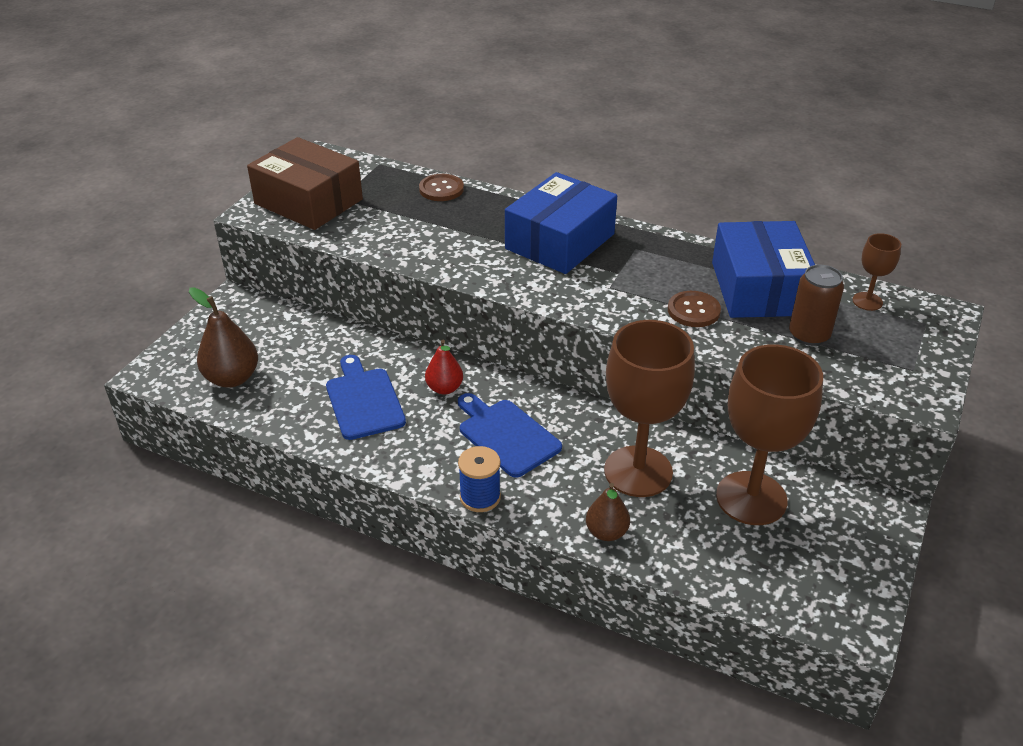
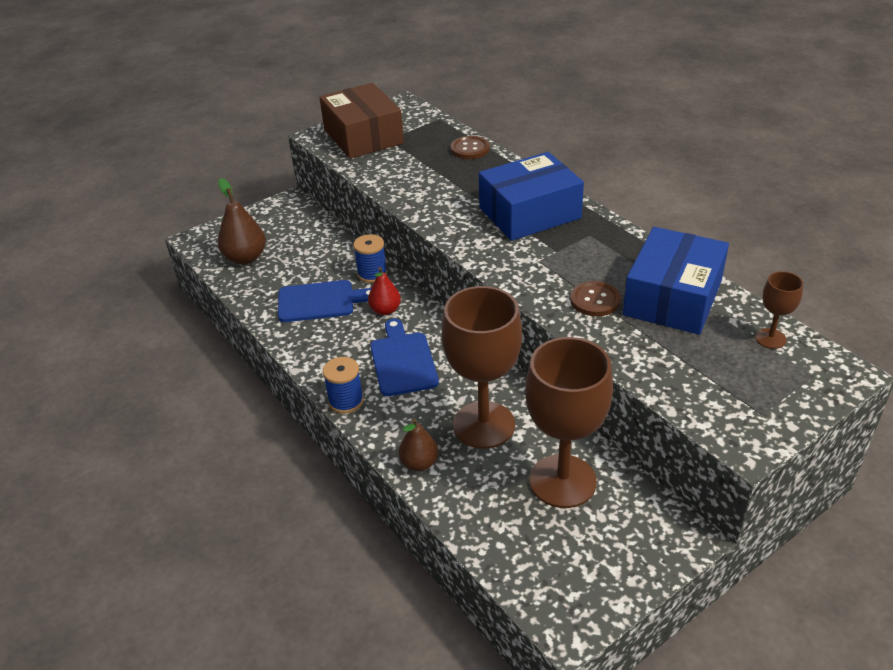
camera: 30 degrees right, 0 degrees up
blue cutting board [326,355,406,440] -> blue cutting board turned 75 degrees clockwise [278,280,371,322]
brown can [789,265,844,346] -> none
none -> blue spool [353,234,387,283]

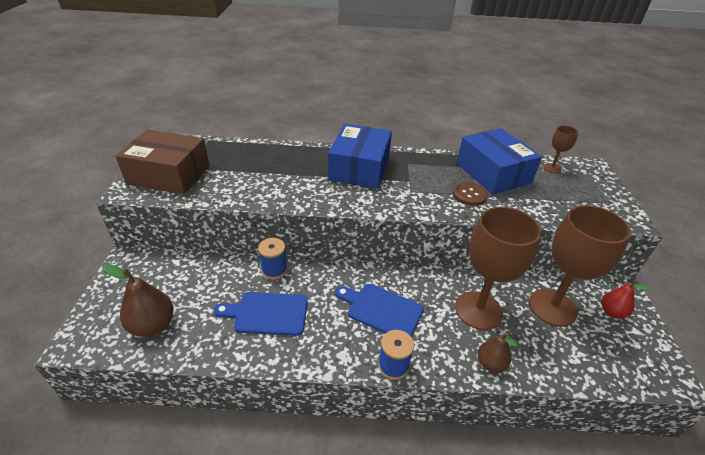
camera: 55 degrees left, 0 degrees up
blue cutting board [278,280,371,322] -> blue cutting board turned 120 degrees counterclockwise [214,292,308,336]
red pear [368,267,401,315] -> red pear moved to [602,281,651,319]
brown button [451,136,490,159] -> none

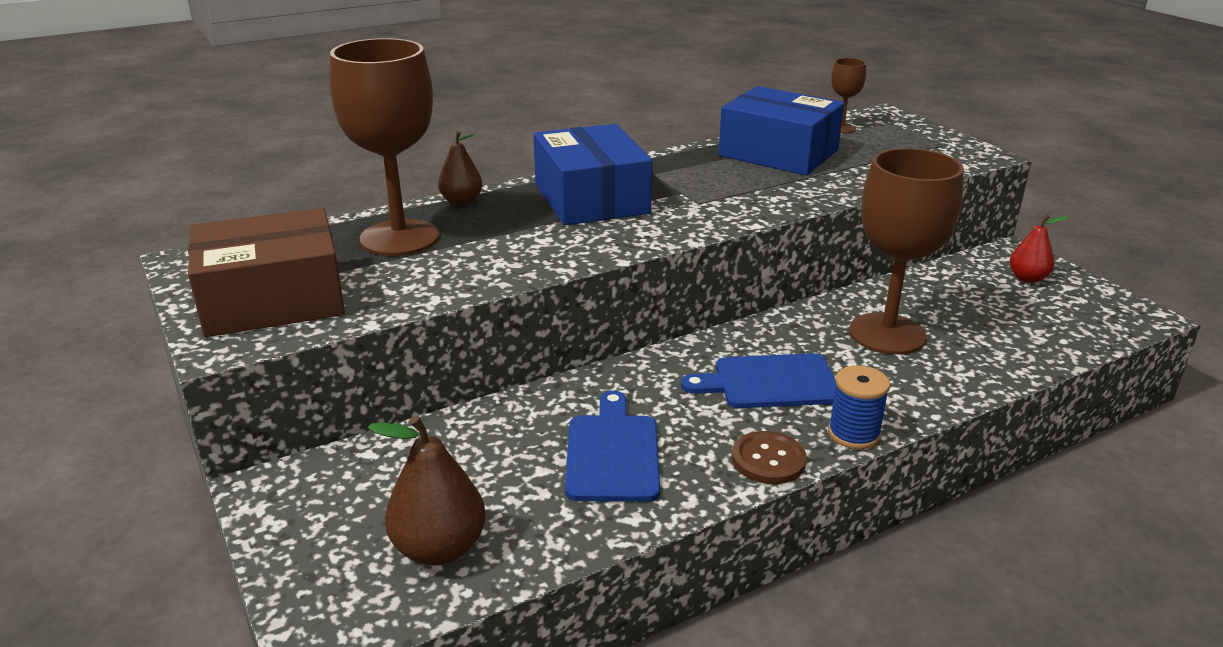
camera: 30 degrees left, 10 degrees down
blue cutting board [214,292,308,336] -> blue cutting board turned 120 degrees clockwise [565,391,660,502]
blue spool [258,238,287,279] -> none
brown button [452,182,488,206] -> brown button moved to [732,431,807,484]
brown pear [478,333,518,372] -> brown pear moved to [438,131,482,205]
brown goblet [529,205,631,327] -> brown goblet moved to [330,38,439,256]

